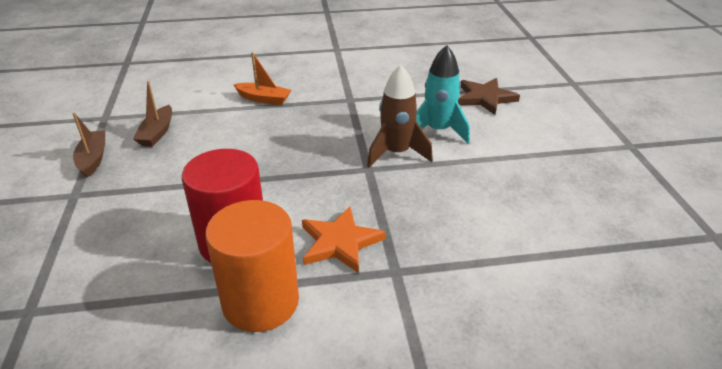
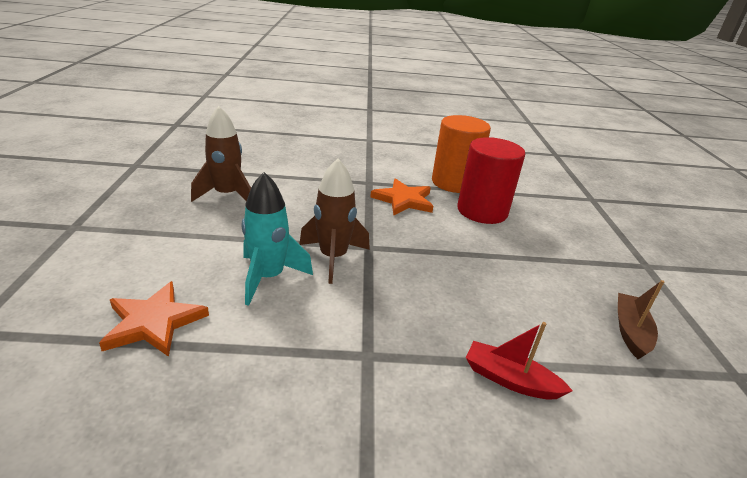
camera: 175 degrees left, 5 degrees down
brown boat [72,113,105,178] -> none
orange boat [233,52,291,105] -> red boat [466,322,573,400]
brown star [458,78,520,115] -> orange star [99,281,209,357]
none -> brown rocket [191,106,251,202]

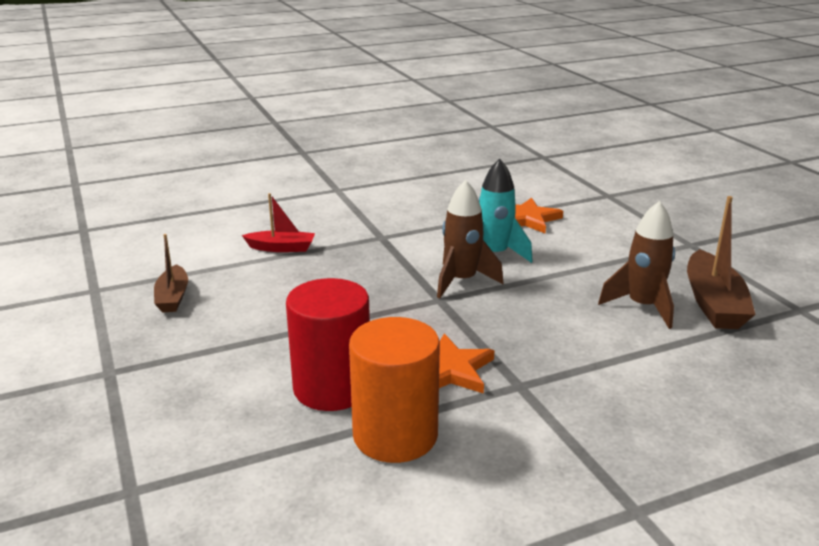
camera: 160 degrees right, 5 degrees down
none -> brown boat [687,196,756,329]

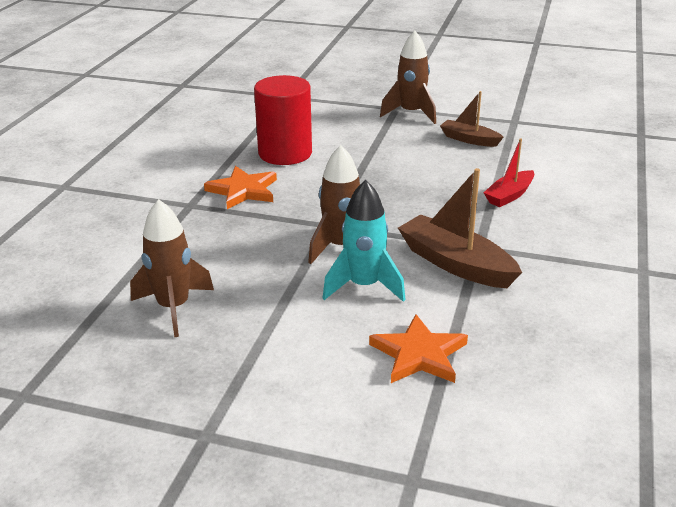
camera: 130 degrees right, 5 degrees up
orange cylinder [349,317,440,463] -> none
brown boat [687,196,756,329] -> brown boat moved to [398,168,522,288]
none -> brown rocket [380,31,436,124]

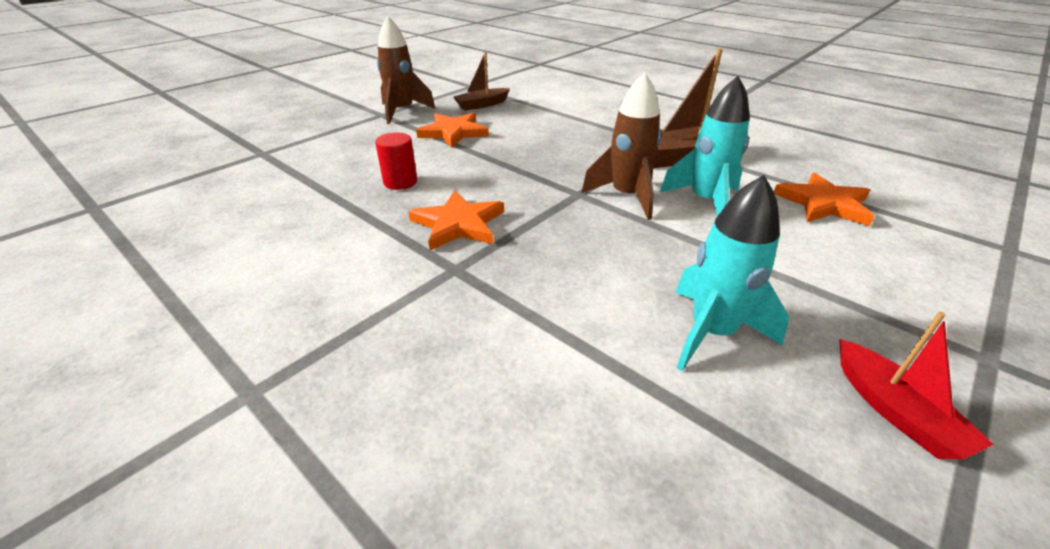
camera: 65 degrees left, 5 degrees up
brown rocket [130,199,214,337] -> turquoise rocket [675,175,789,371]
red cylinder [254,75,312,165] -> red cylinder [375,132,418,190], size x0.51
red boat [484,138,534,207] -> red boat moved to [839,312,994,459]
none -> orange star [416,113,489,148]

